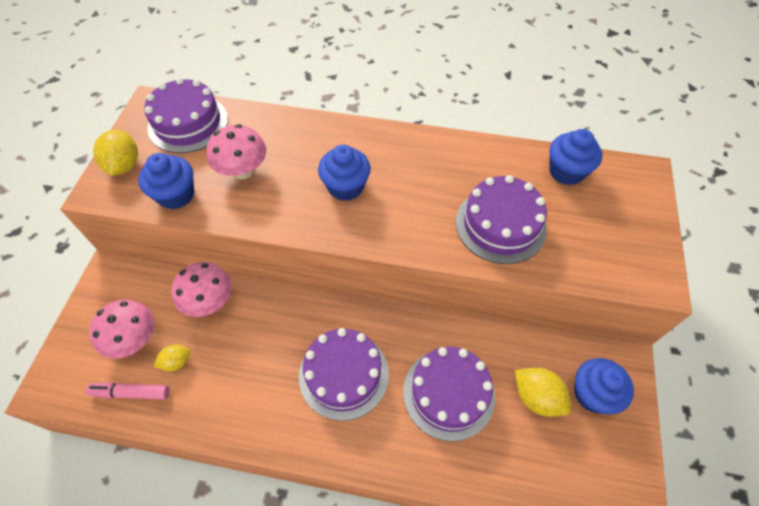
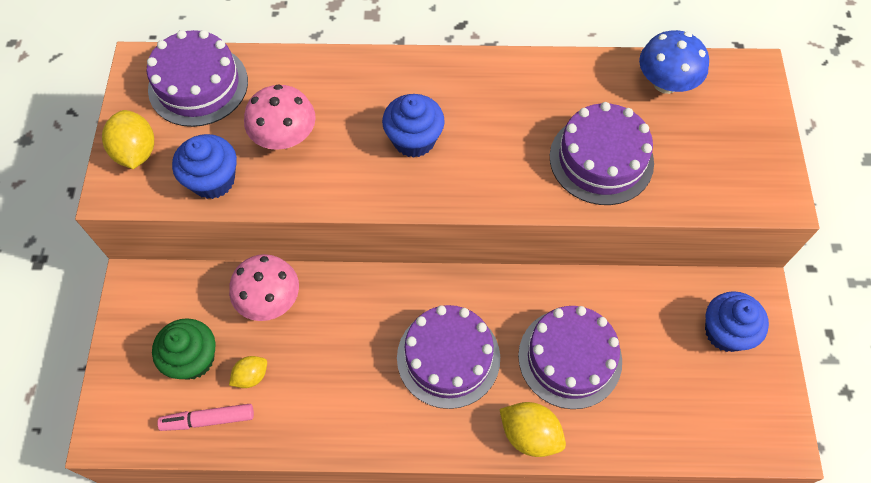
camera: 10 degrees left, 5 degrees up
pink mushroom [89,300,154,359] -> green cupcake [152,318,216,380]
yellow lemon [515,367,571,417] -> yellow lemon moved to [500,402,566,457]
blue cupcake [549,129,602,185] -> blue mushroom [639,30,709,94]

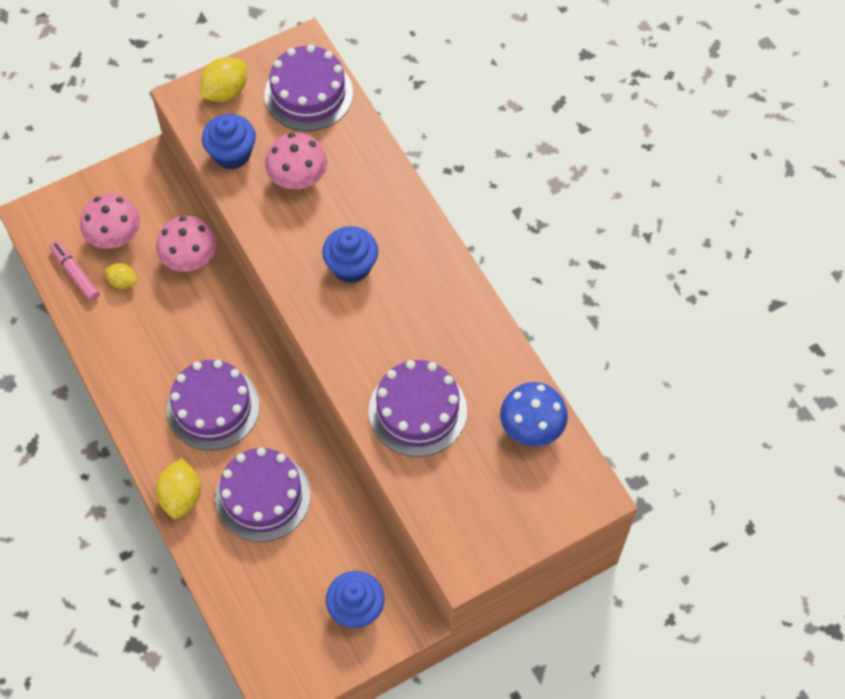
camera: 60 degrees right, 0 degrees up
green cupcake [152,318,216,380] -> pink mushroom [80,194,140,249]

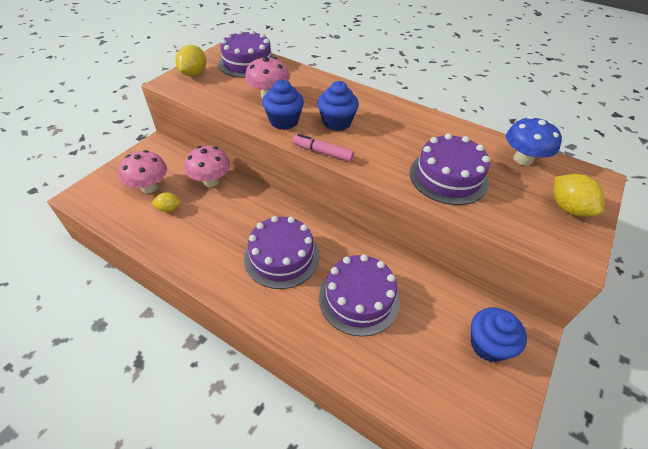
camera: 30 degrees left, 15 degrees down
pink marker [50,241,100,301] -> pink marker moved to [292,134,354,162]
yellow lemon [156,458,201,519] -> yellow lemon moved to [554,174,605,217]
blue cupcake [202,114,256,170] -> blue cupcake moved to [262,80,304,130]

